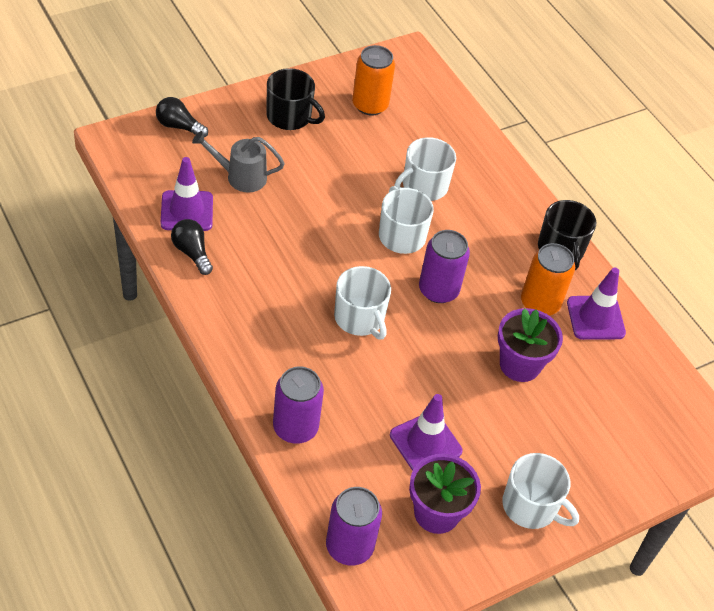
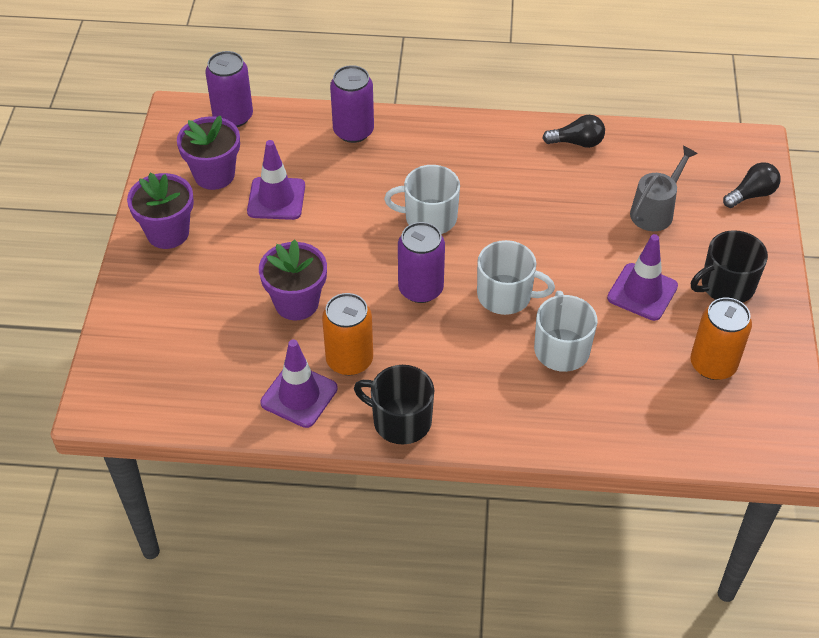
camera: 130 degrees right, 0 degrees up
purple traffic cone [161,157,213,231] -> purple traffic cone moved to [607,234,678,321]
white mug [502,453,579,529] -> purple flower pot [127,173,194,249]

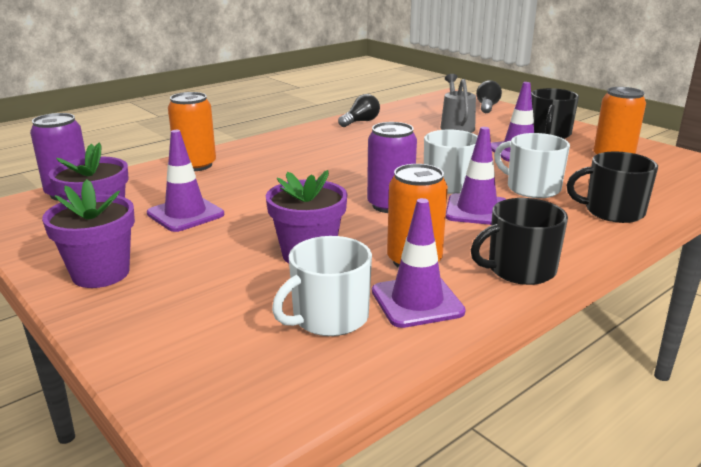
camera: 45 degrees left, 25 degrees down
purple can [330,65,374,143] -> orange can [168,92,216,171]
white mug [384,165,460,234] -> white mug moved to [272,236,372,336]
none -> purple traffic cone [446,127,507,225]
none -> black mug [566,152,658,223]

